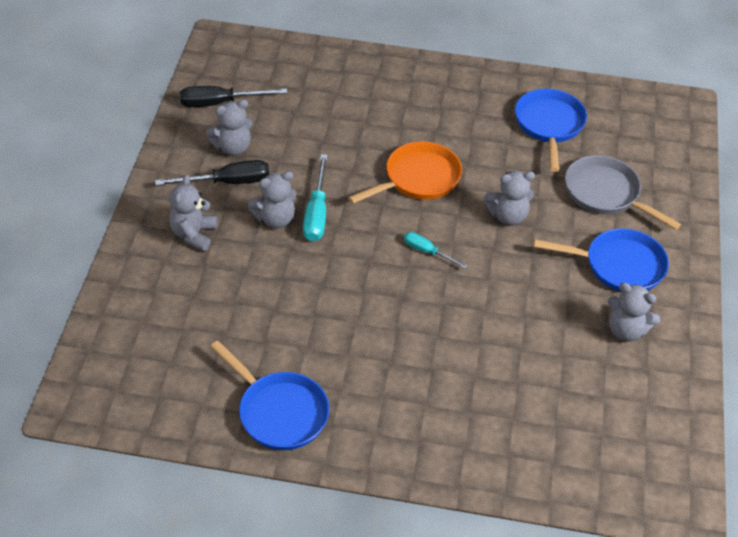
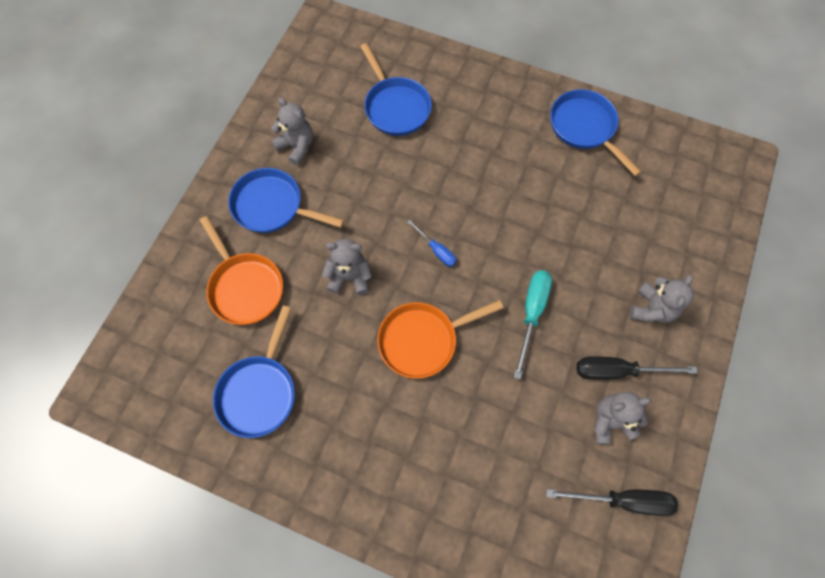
camera: 165 degrees left, 20 degrees up
grey teddy bear [248,171,297,228] -> none
turquoise screwdriver [404,232,468,269] -> blue screwdriver [407,220,457,267]
grey pan [565,155,681,230] -> orange pan [199,216,283,325]
none -> blue pan [360,43,432,136]

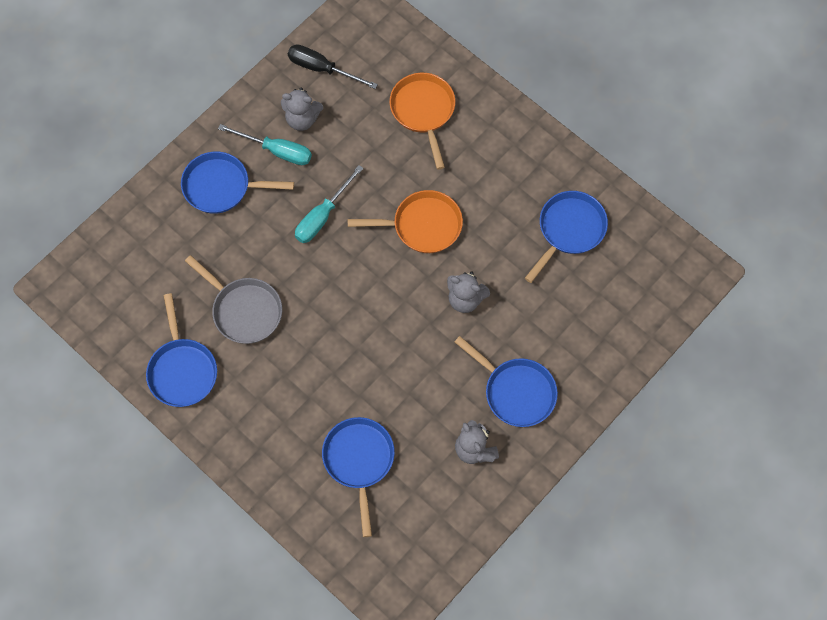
camera: 160 degrees left, 0 degrees up
orange pan [199,216,283,325] -> orange pan moved to [389,73,455,170]
blue screwdriver [407,220,457,267] -> none
black screwdriver [577,356,697,380] -> turquoise screwdriver [218,124,312,165]
grey teddy bear [630,274,694,323] -> blue pan [181,152,294,214]
none -> grey pan [185,255,282,344]

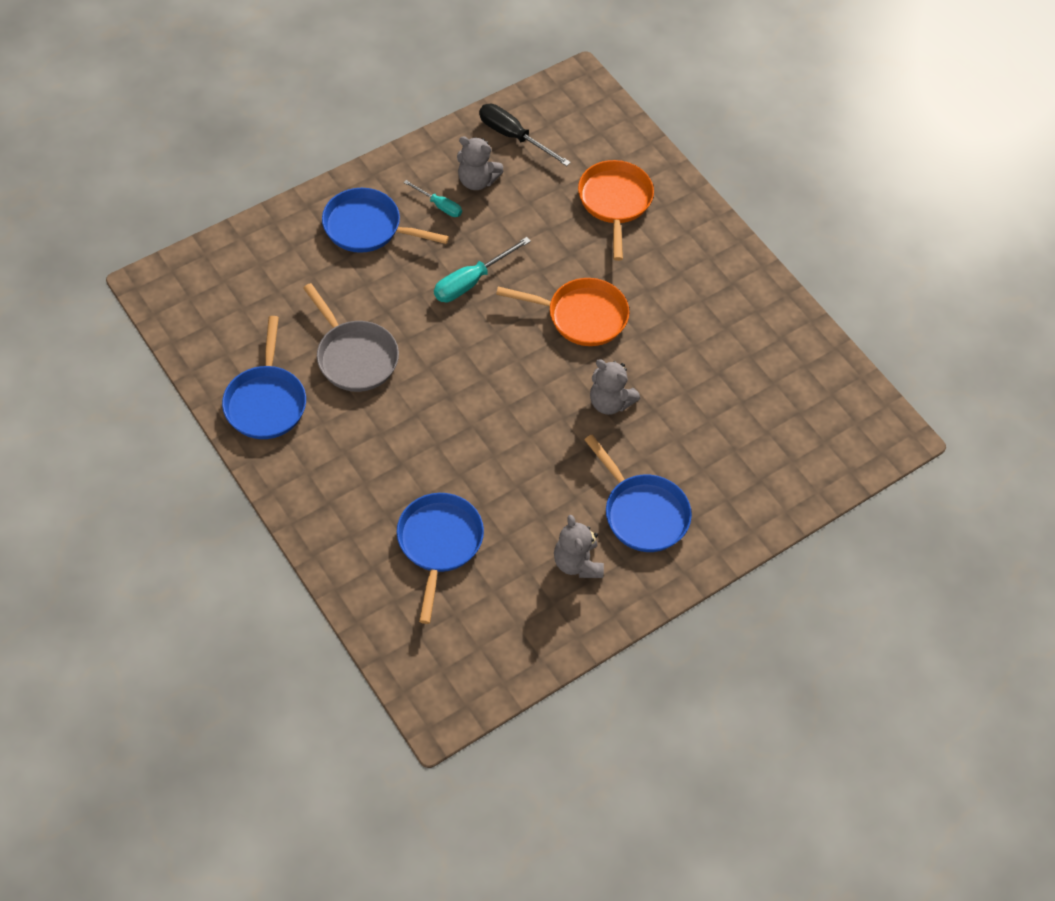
camera: 10 degrees right, 10 degrees down
turquoise screwdriver [218,124,312,165] -> turquoise screwdriver [404,180,462,217], size x0.61
blue pan [525,191,608,283] -> none

